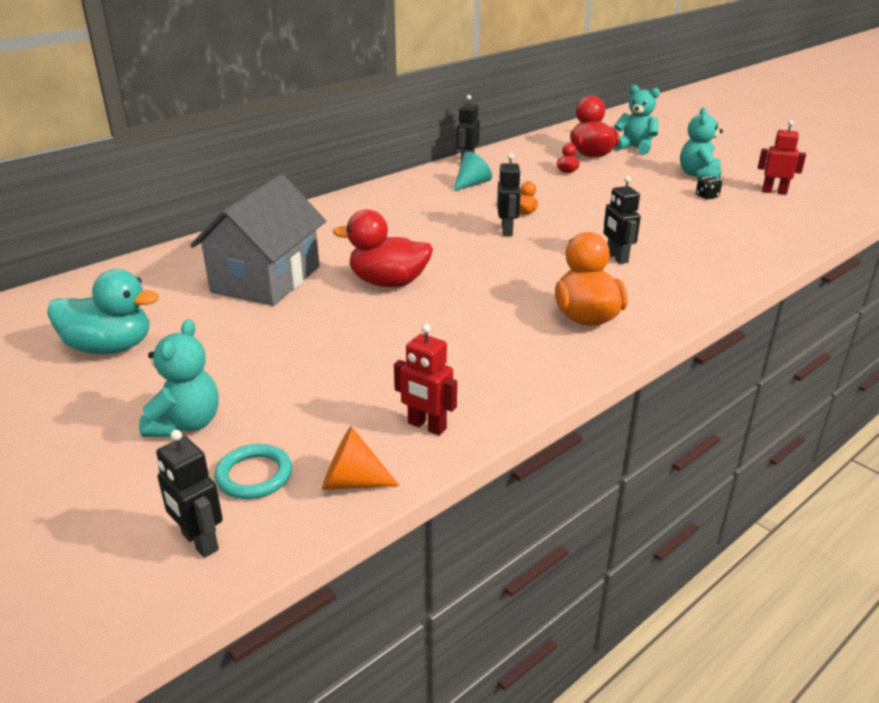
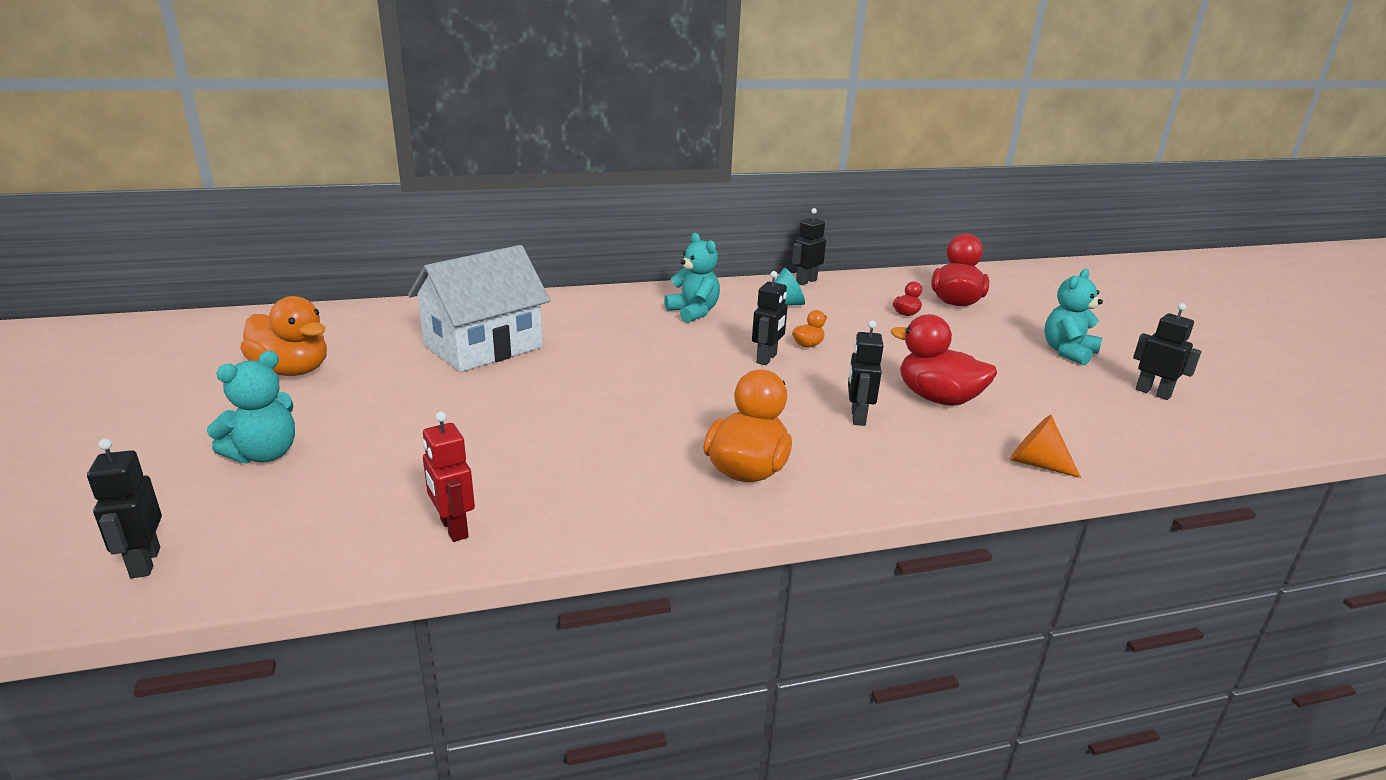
camera: 25 degrees right, 5 degrees down
turquoise duck [47,269,159,354] -> orange duck [241,296,327,376]
grey house [190,174,326,306] -> white house [408,245,550,372]
turquoise ring [214,444,292,499] -> none
orange cone [322,426,400,490] -> orange cone moved to [1010,415,1081,478]
red duck [333,209,433,287] -> red duck moved to [891,314,997,406]
turquoise teddy bear [614,85,660,155] -> turquoise teddy bear moved to [664,233,720,323]
black dice [696,176,722,199] -> none
red robot [758,120,806,195] -> black robot [1133,303,1202,400]

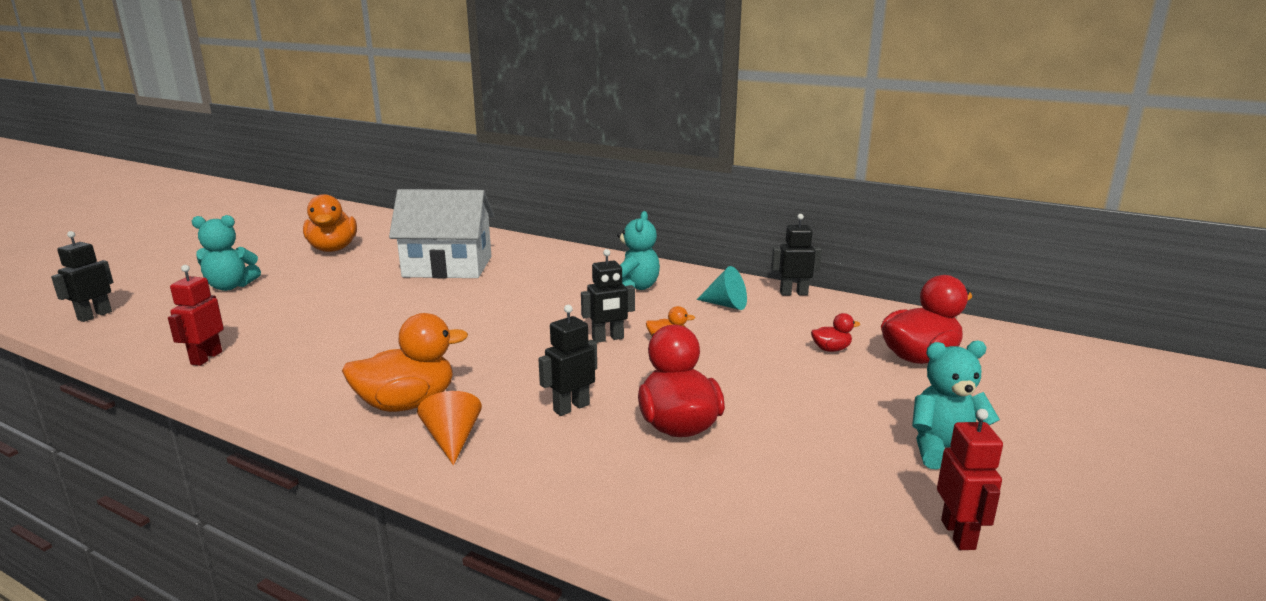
camera: 45 degrees right, 5 degrees down
orange cone [1010,415,1081,478] -> orange cone moved to [417,391,482,465]
black robot [1133,303,1202,400] -> red robot [937,409,1003,550]

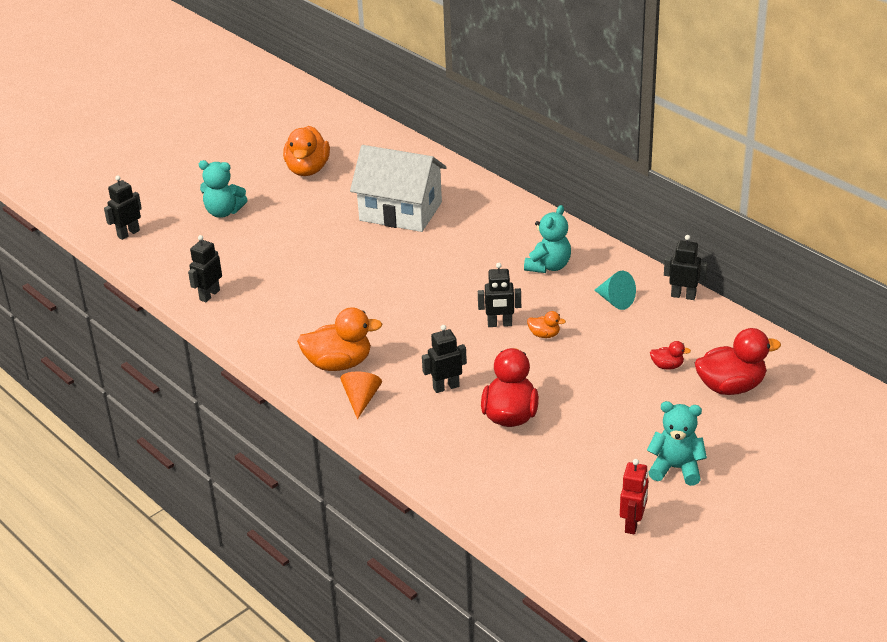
camera: 20 degrees right, 15 degrees up
red robot [168,265,224,366] -> black robot [188,235,222,302]

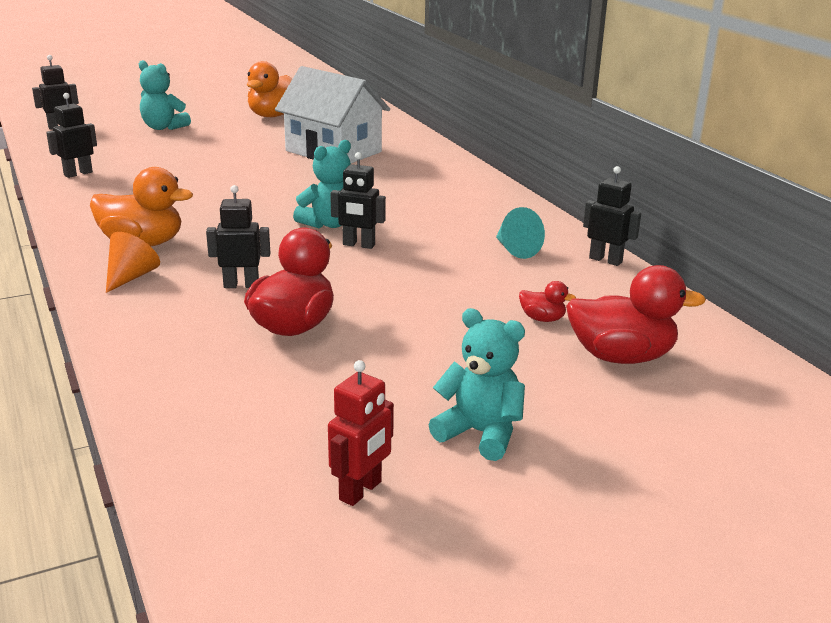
camera: 15 degrees right, 10 degrees down
turquoise teddy bear [524,205,571,273] -> turquoise teddy bear moved to [293,140,351,228]
orange duck [527,311,566,338] -> none

